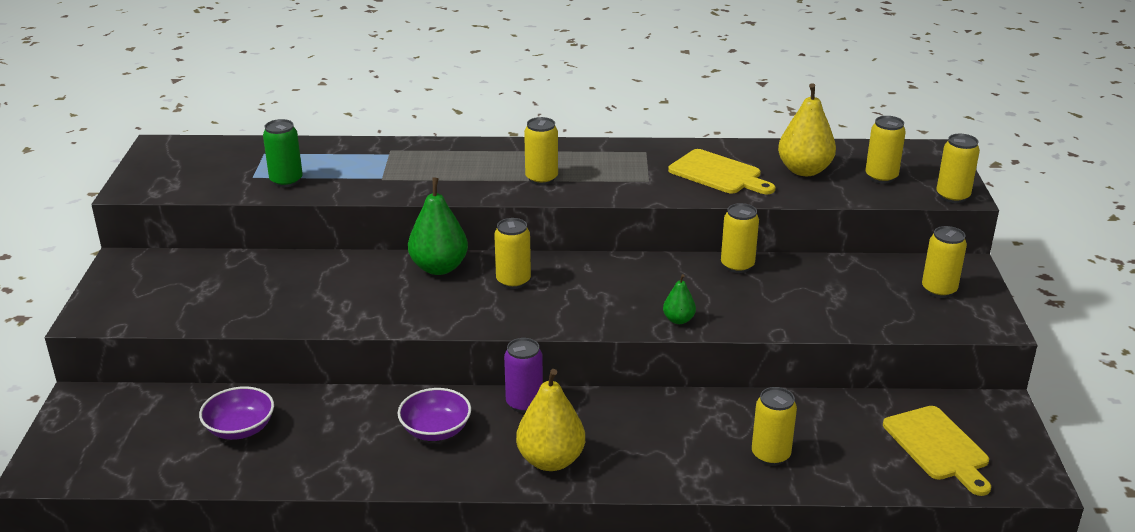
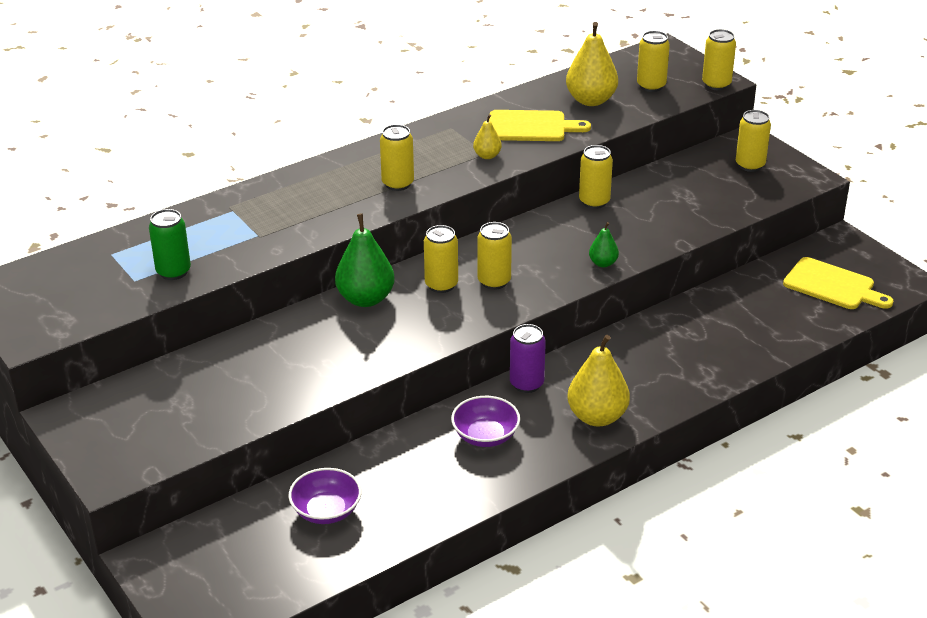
camera: 35 degrees left, 5 degrees up
yellow can [752,387,797,466] -> yellow can moved to [477,222,512,290]
none -> yellow pear [473,114,502,159]

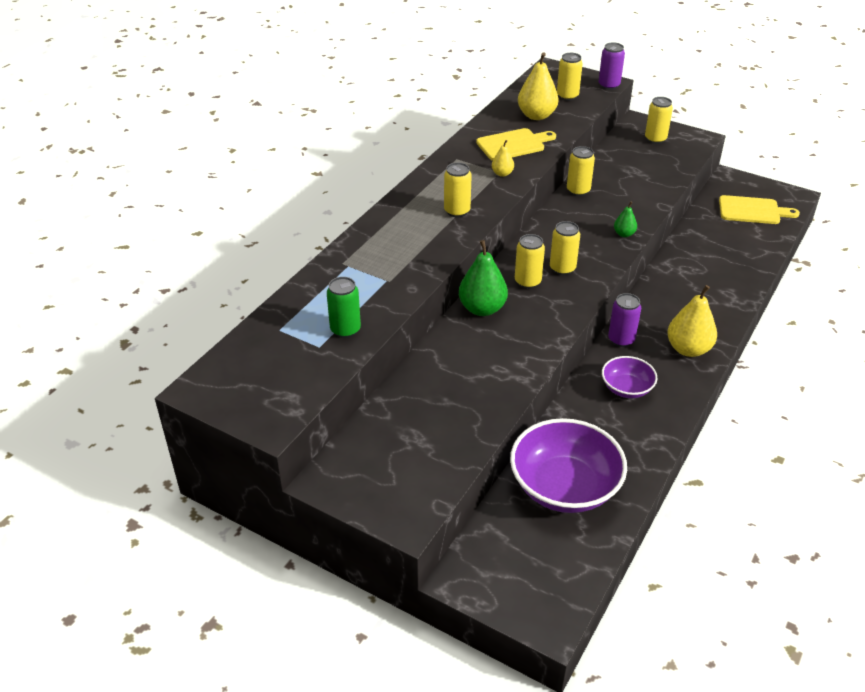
camera: 25 degrees left, 5 degrees up
purple bowl [289,468,362,524] -> purple bowl [510,418,627,513], size x1.88
yellow can [702,29,736,90] -> purple can [599,42,625,90]

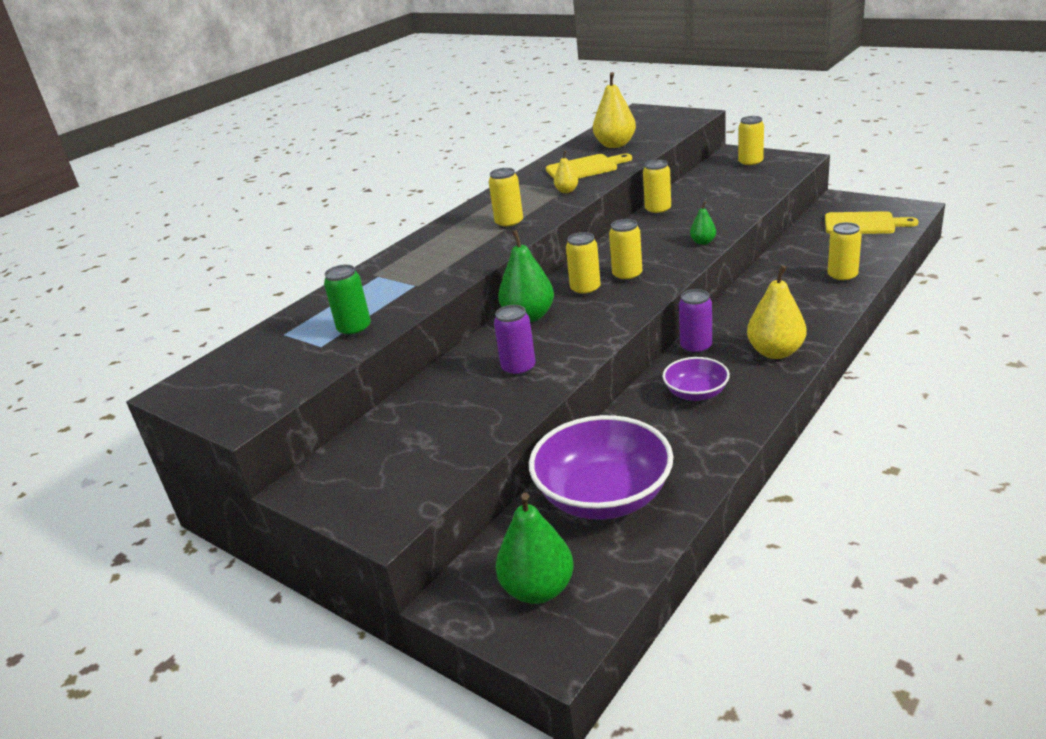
camera: 10 degrees right, 10 degrees down
yellow can [557,53,583,101] -> yellow can moved to [828,222,862,283]
purple can [599,42,625,90] -> purple can moved to [494,305,536,377]
none -> green pear [496,493,573,604]

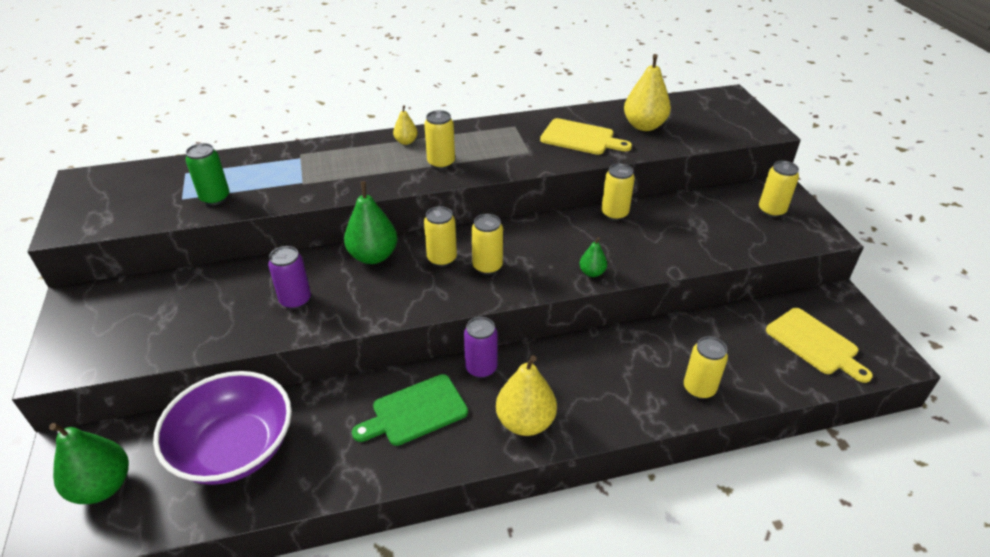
camera: 35 degrees right, 10 degrees up
yellow pear [554,151,578,193] -> yellow pear moved to [393,105,418,145]
purple bowl [663,357,730,401] -> green cutting board [352,374,468,446]

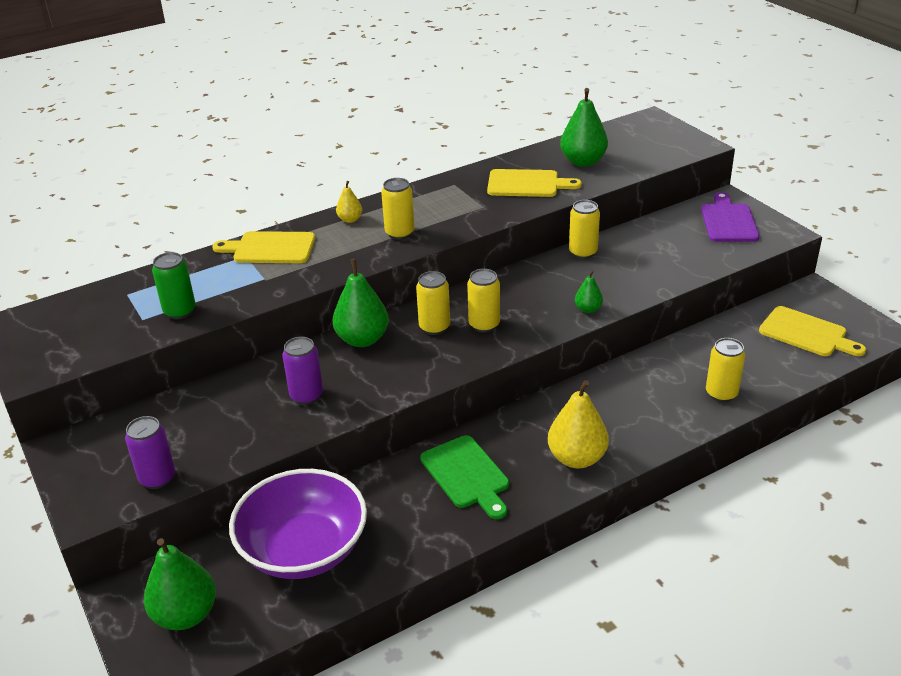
camera: 15 degrees left, 5 degrees down
green cutting board [352,374,468,446] -> green cutting board turned 75 degrees counterclockwise [420,435,509,519]
purple can [464,317,498,378] -> purple can moved to [125,416,175,489]
yellow pear [624,54,671,131] -> green pear [560,88,608,167]
yellow can [759,161,799,217] -> purple cutting board [701,192,760,242]
none -> yellow cutting board [212,231,315,263]

